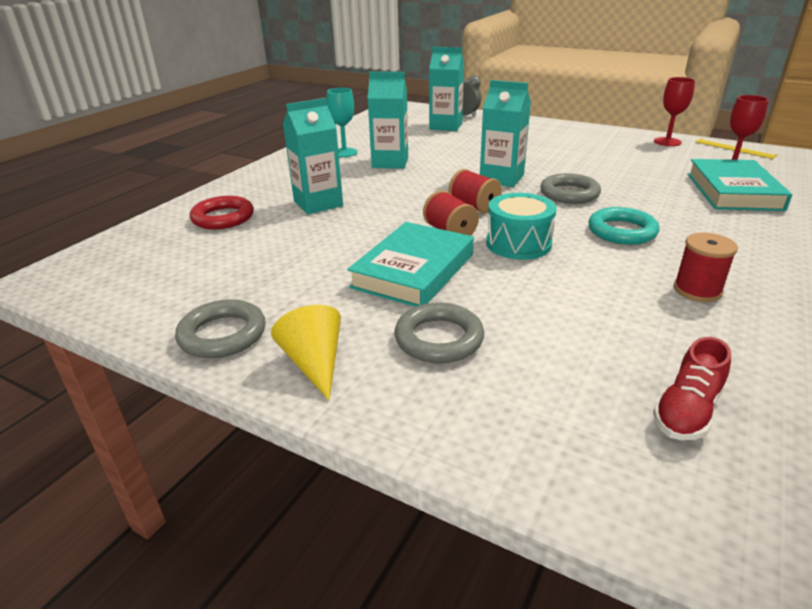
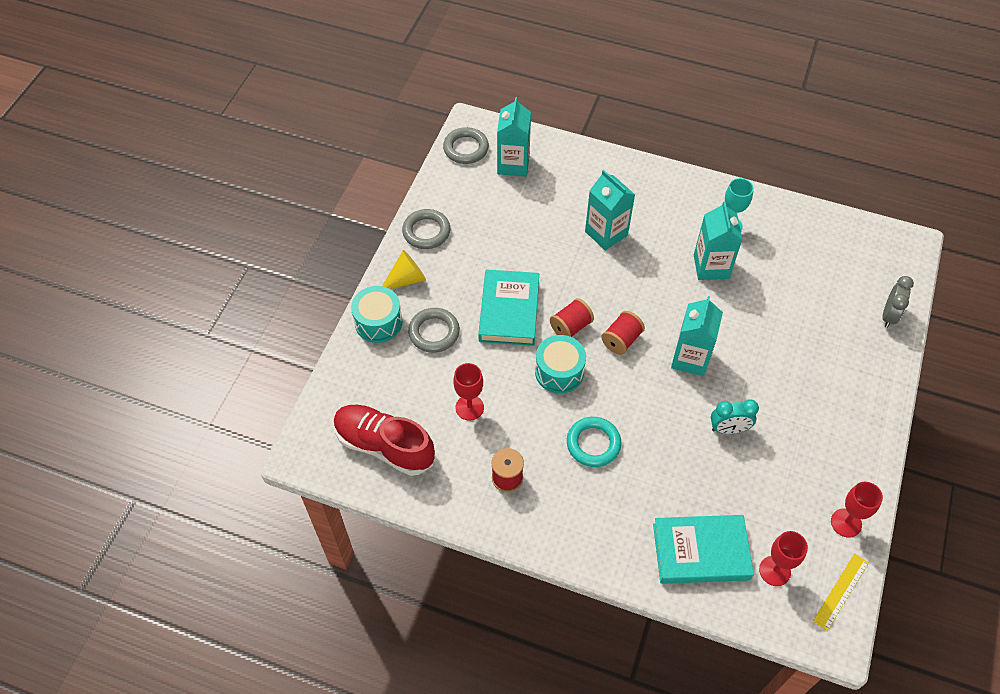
camera: 80 degrees right, 25 degrees up
red ring [190,196,254,229] -> none
turquoise book [347,222,474,307] -> turquoise book turned 75 degrees clockwise [478,269,539,346]
turquoise carton [429,47,464,131] -> turquoise carton moved to [497,97,531,177]
grey ring [540,173,601,204] -> grey ring moved to [443,127,489,164]
red shoe [653,337,731,440] -> red shoe [334,404,435,476], size x1.80
none -> turquoise drum [351,286,402,343]
none -> red goblet [453,363,484,421]
none -> turquoise clock [711,399,759,434]

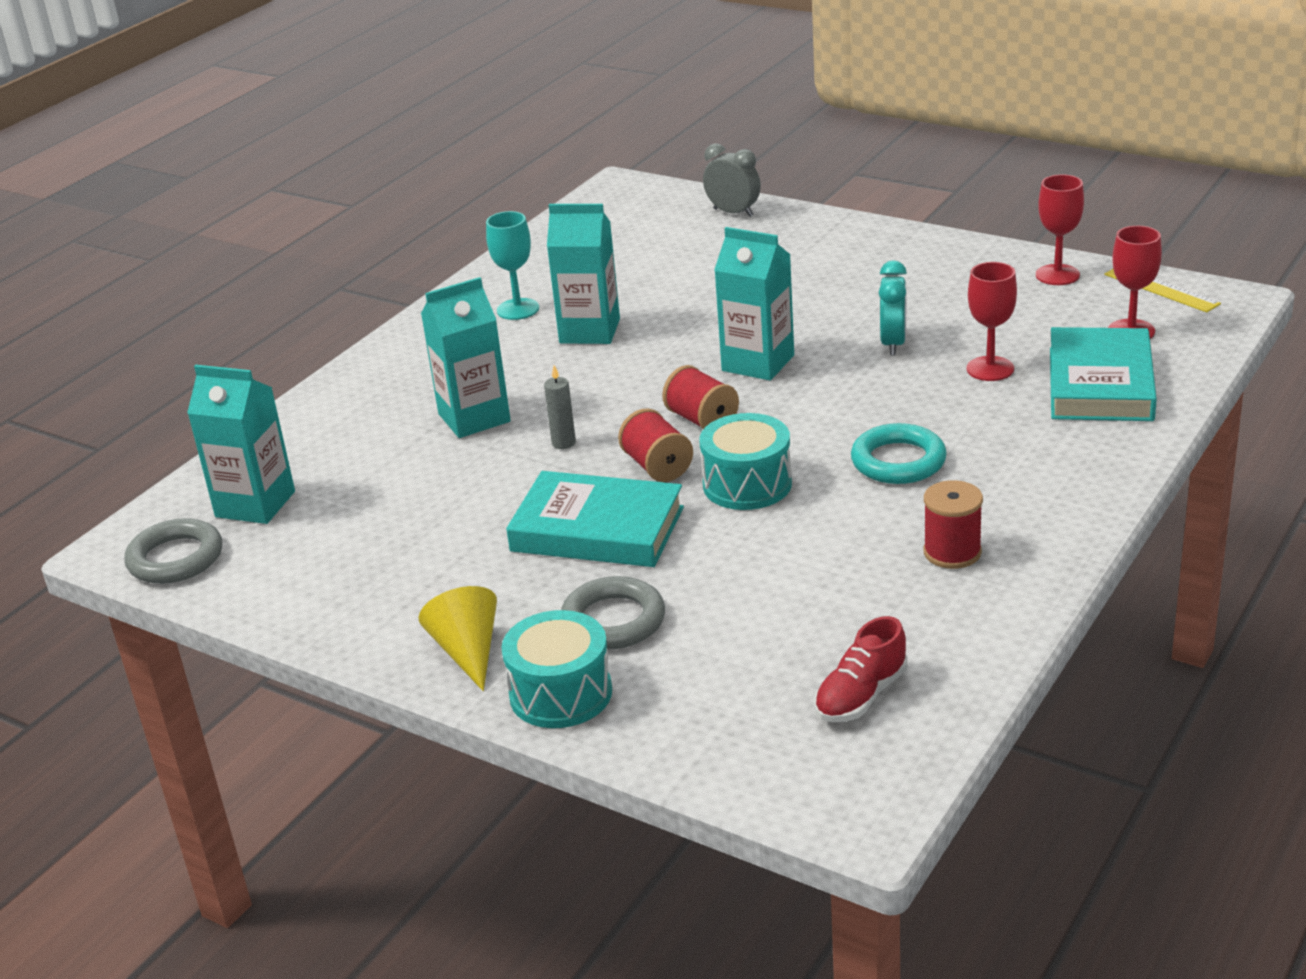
camera: 75 degrees left, 25 degrees down
red shoe [334,404,435,476] -> red shoe [814,616,908,722], size x0.56
grey ring [402,209,450,249] -> none
red goblet [453,363,484,421] -> red goblet moved to [967,262,1017,381]
none -> grey candle [544,365,576,449]

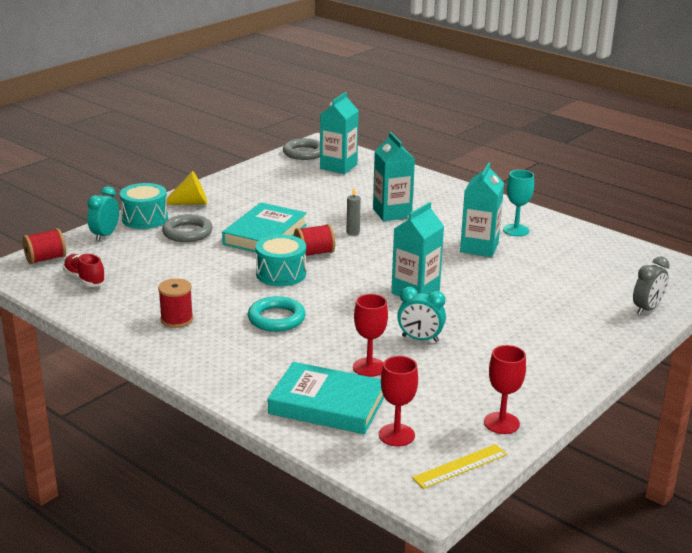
camera: 95 degrees right, 5 degrees down
red spool [662,365,739,429] -> red spool moved to [22,228,66,264]
none -> turquoise clock [88,186,119,241]

